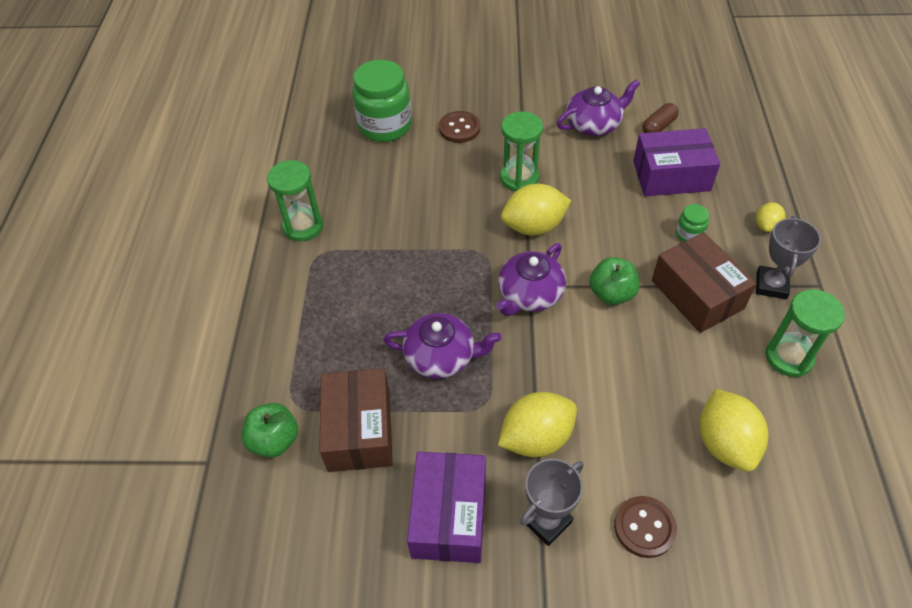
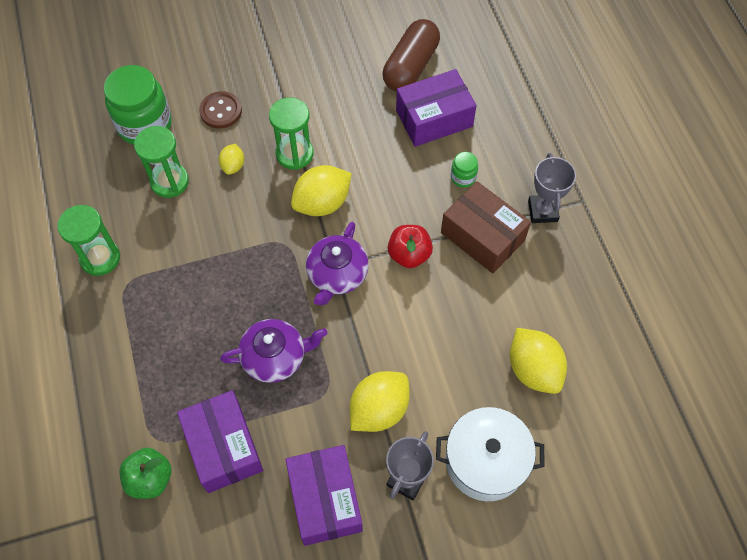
camera: 20 degrees left, 10 degrees up
brown box [319,368,393,472] -> purple box [177,390,263,493]
purple teapot [557,79,640,136] -> none
green apple [589,257,639,305] -> red apple [388,225,433,268]
brown button [614,496,677,558] -> white pot [436,407,545,501]
brown capsule [642,103,679,133] -> brown capsule [383,19,440,92], size x1.89
yellow lemon [756,202,786,232] -> yellow lemon moved to [219,144,244,175]
green hourglass [765,289,845,377] -> green hourglass moved to [134,126,189,198]

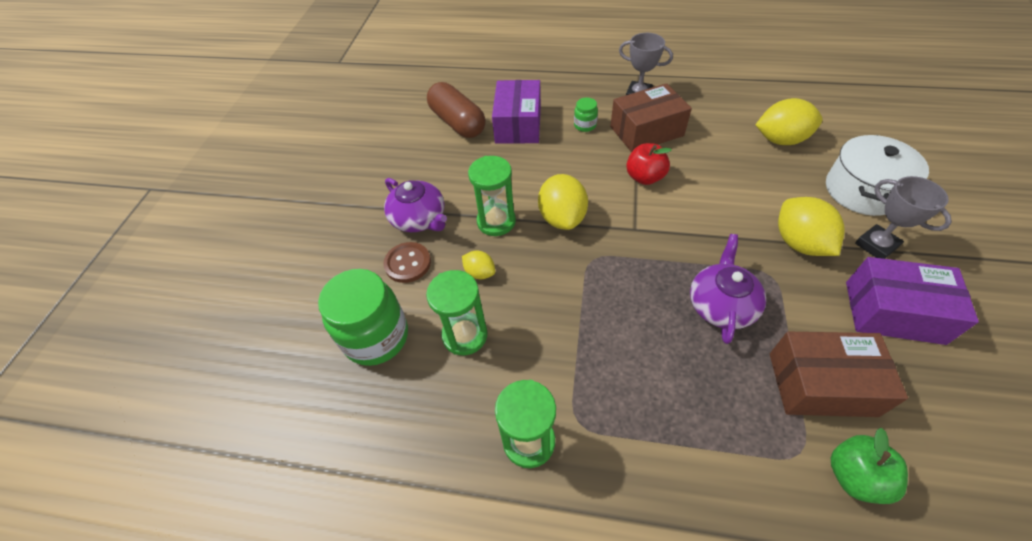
camera: 60 degrees left, 10 degrees down
purple box [177,390,263,493] -> brown box [770,332,908,417]
purple teapot [306,222,369,305] -> purple teapot moved to [384,178,447,232]

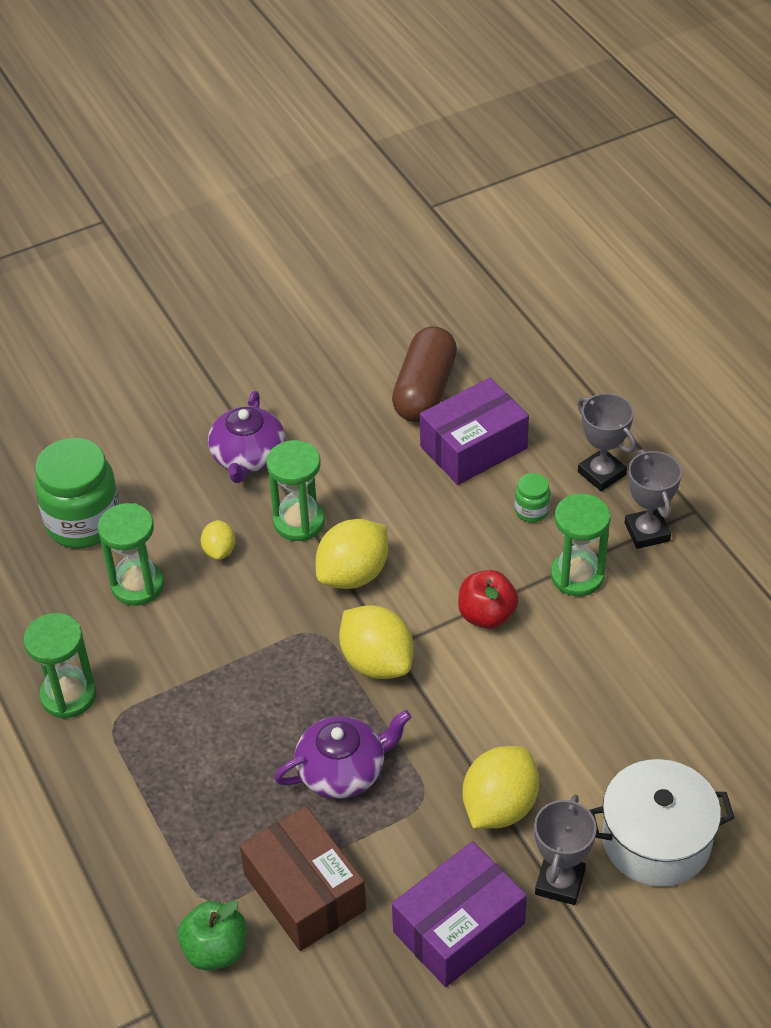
camera: 50 degrees right, 5 degrees down
brown button [383,242,431,283] -> none
brown box [610,83,692,152] -> green hourglass [551,494,611,596]
yellow lemon [755,98,823,145] -> yellow lemon moved to [339,605,414,679]
purple box [846,257,979,345] -> purple box turned 75 degrees clockwise [392,841,527,987]
none -> grey trophy [577,393,636,491]

